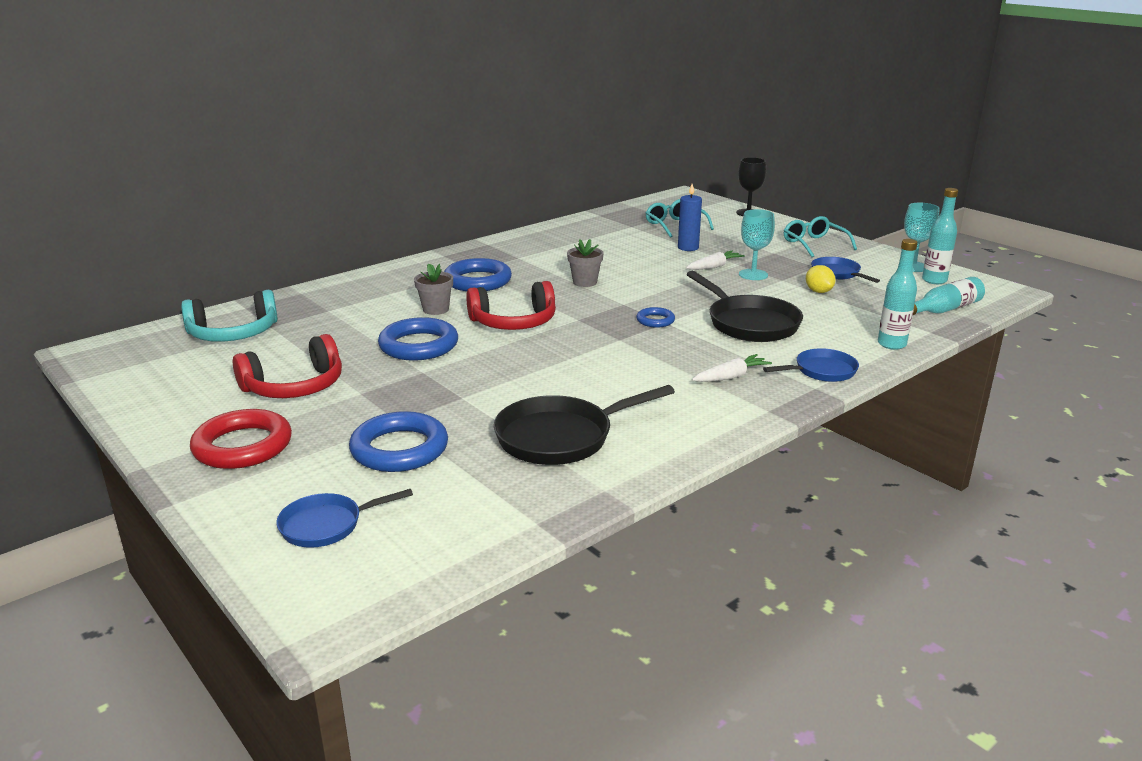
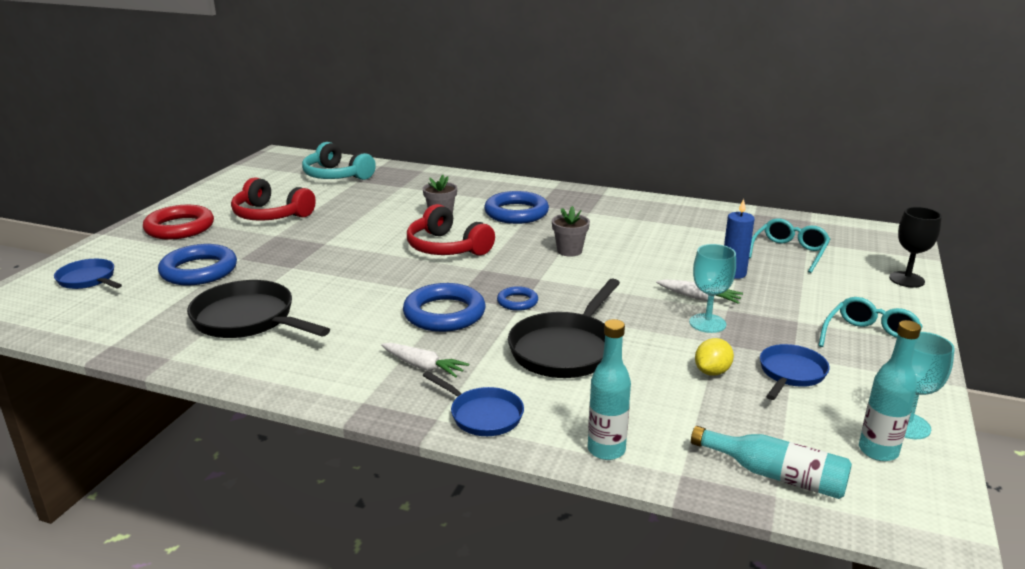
camera: 60 degrees right, 0 degrees up
blue ring [378,317,458,361] -> blue ring moved to [403,283,485,332]

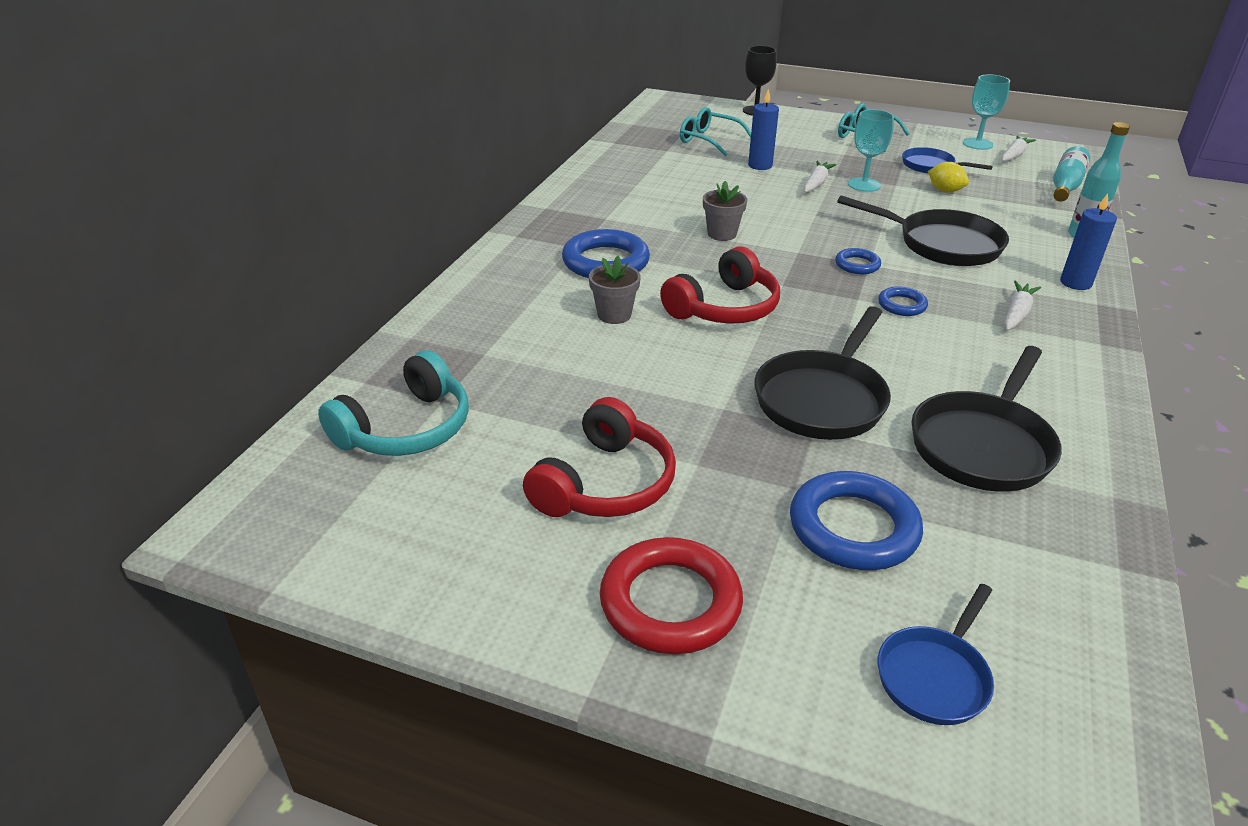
camera: 90 degrees left, 10 degrees up
blue ring [403,283,485,332] -> blue ring [878,286,928,316], size x0.52
blue pan [423,371,524,436] -> blue candle [1060,193,1117,290]
turquoise bottle [859,320,921,461] -> white carrot [1002,136,1036,162]
none -> black pan [754,306,891,440]

